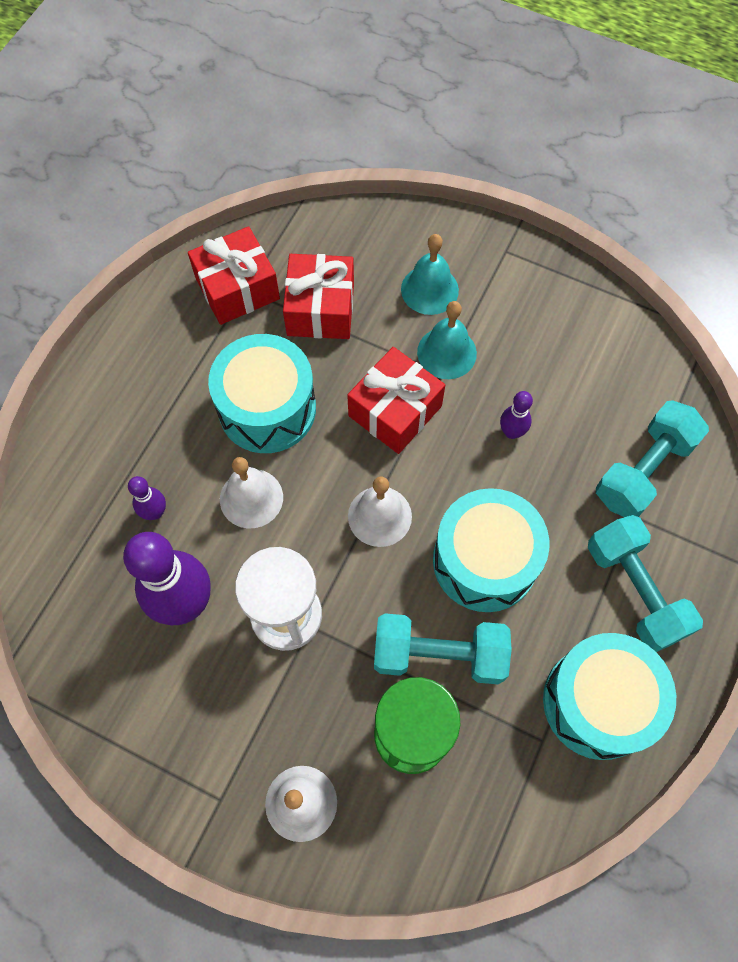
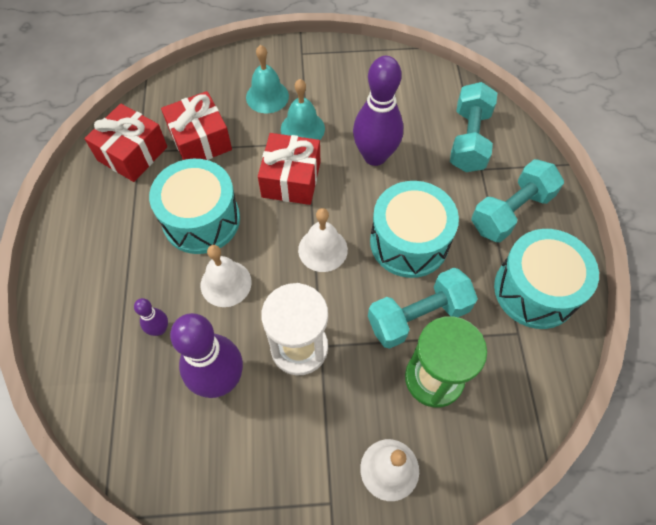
camera: 30 degrees left, 5 degrees down
purple bowling pin [500,391,533,439] -> purple bowling pin [353,56,404,166], size x2.13
turquoise dumbbell [588,515,703,652] -> turquoise dumbbell turned 75 degrees counterclockwise [471,159,564,242]

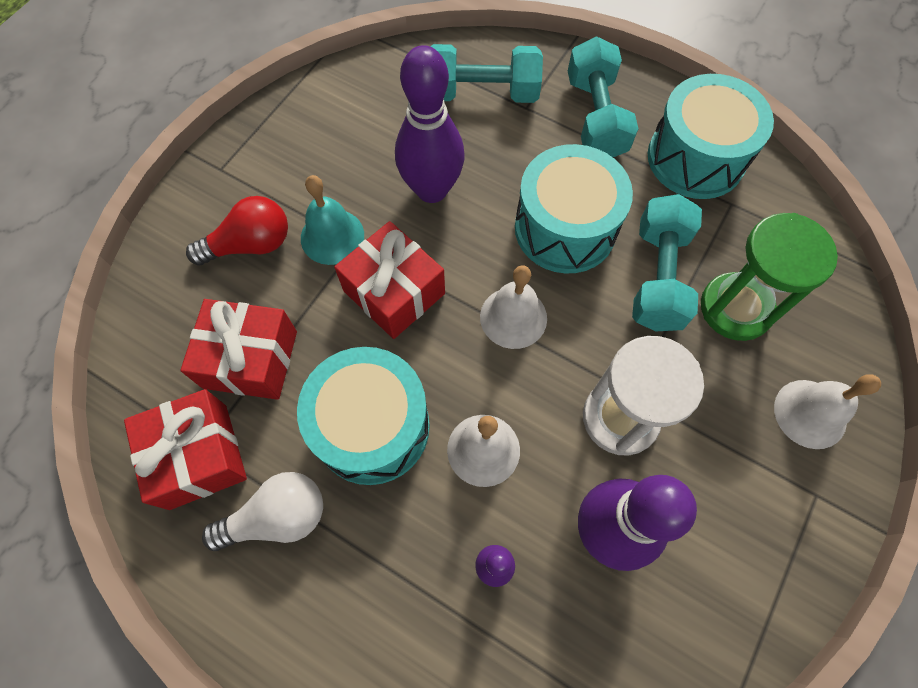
camera: 55 degrees left, 5 degrees up
turquoise bell [246,45,289,113] -> red light bulb [186,196,288,266]
turquoise dumbbell [450,82,497,172] -> turquoise dumbbell turned 45 degrees counterclockwise [430,44,543,103]
none -> white light bulb [202,472,323,551]

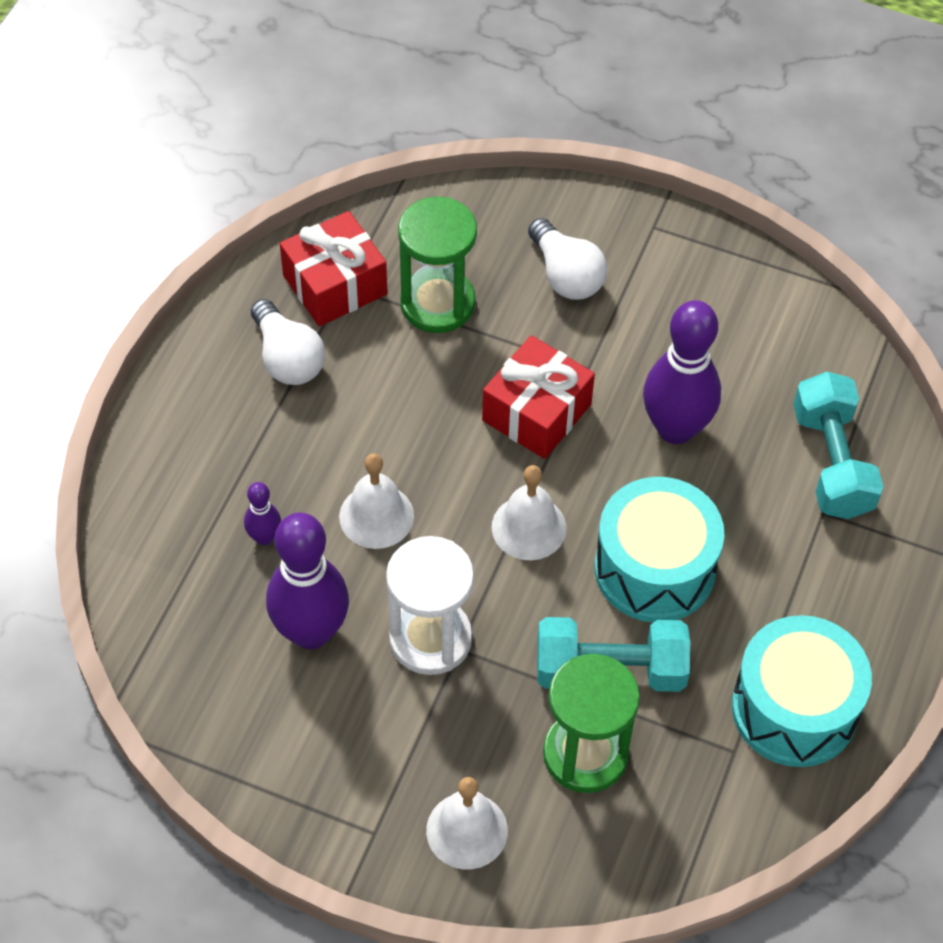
camera: 80 degrees right, 10 degrees down
red gift [180,299,297,400] -> green hourglass [398,197,477,333]
red light bulb [186,196,288,266] -> white light bulb [528,218,607,300]
turquoise drum [297,347,430,485] -> none
turquoise bell [301,175,364,265] -> none
turquoise dumbbell [568,36,639,157] -> none

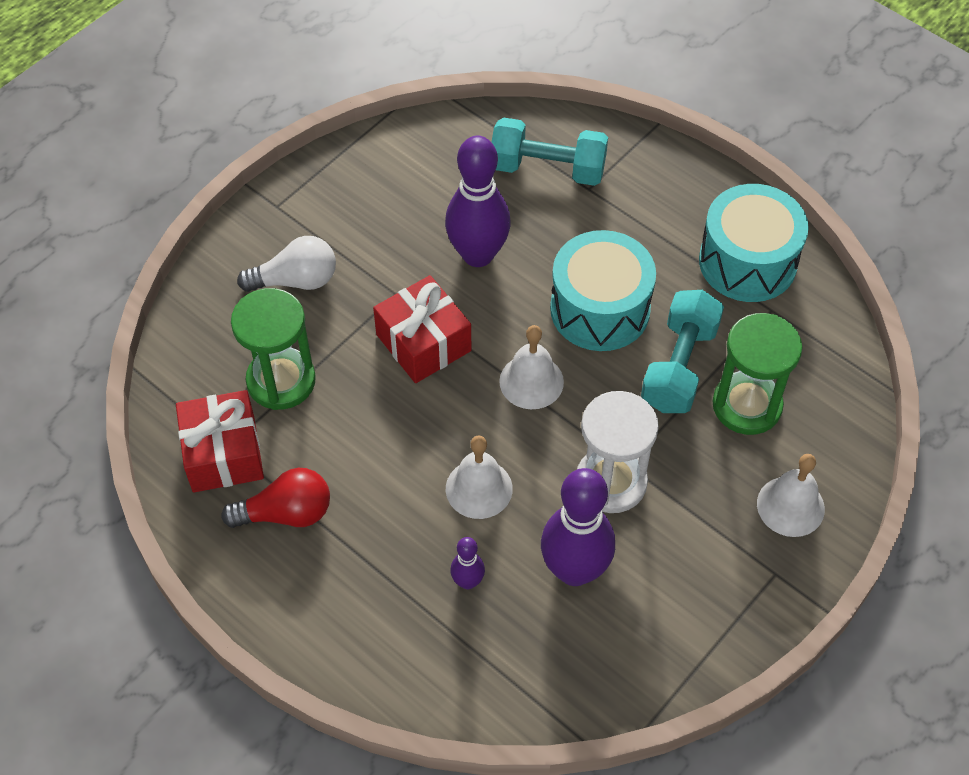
camera: 70 degrees left, 0 degrees up
white light bulb [251,299,325,385] -> red light bulb [221,468,330,528]

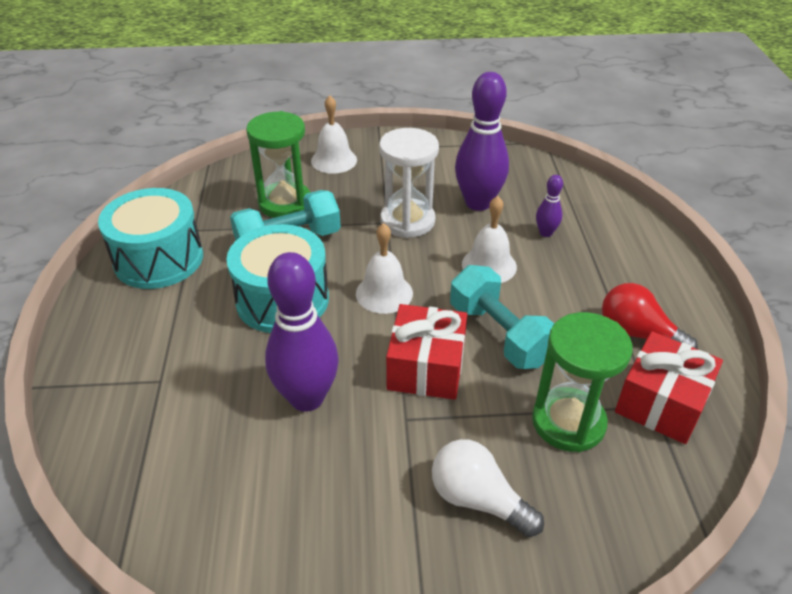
camera: 135 degrees left, 15 degrees down
turquoise dumbbell [492,118,608,186] -> turquoise dumbbell moved to [450,265,554,369]

